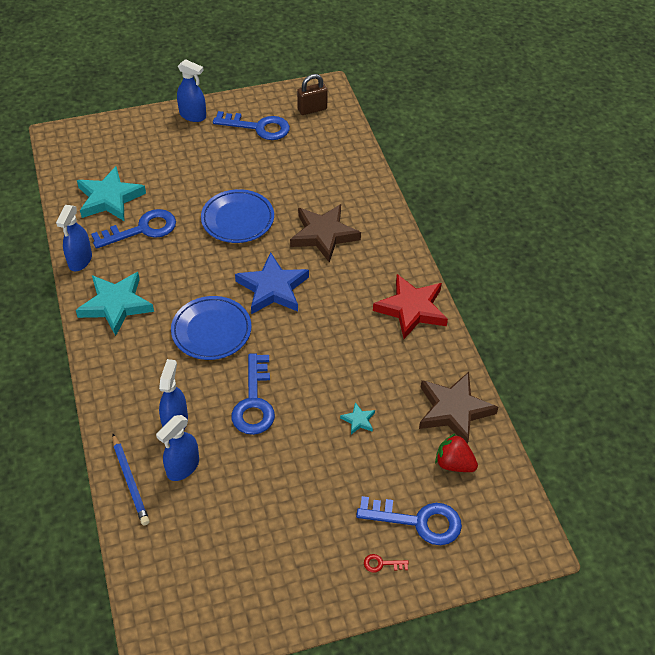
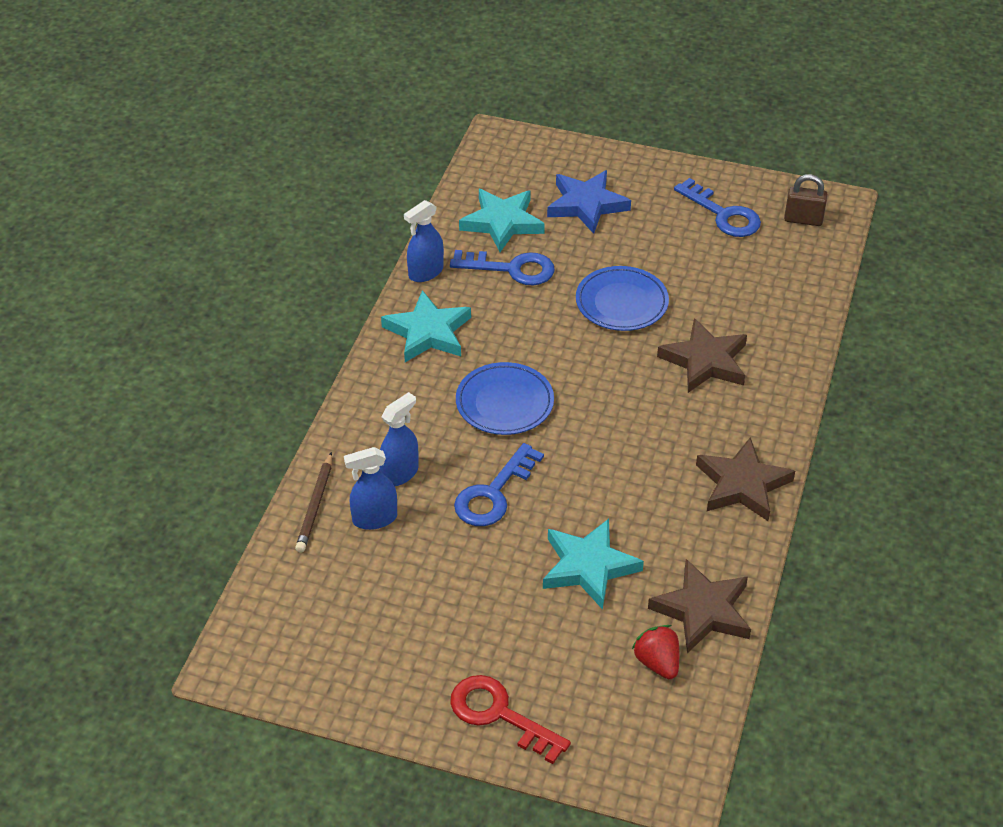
camera: 35 degrees right, 5 degrees down
blue pencil [112,434,150,525] -> brown pencil [295,452,332,553]
blue spray bottle [177,59,206,122] -> none
blue star [235,252,309,314] -> blue star moved to [547,170,631,234]
turquoise star [340,402,375,434] -> turquoise star [543,519,644,610], size x2.29
blue key [356,496,462,545] -> none
red key [364,554,409,573] -> red key [450,675,571,764], size x2.41
red star [373,274,448,339] -> brown star [696,438,795,521]

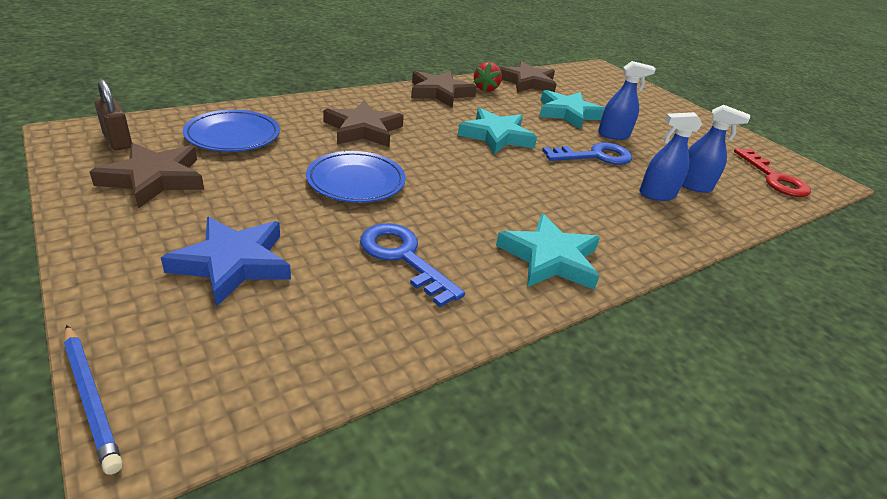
camera: 145 degrees left, 10 degrees down
brown pencil [295,452,332,553] -> none
blue spray bottle [404,200,444,282] -> blue spray bottle moved to [598,61,656,140]
red key [450,675,571,764] -> red key moved to [734,148,811,197]
blue plate [456,362,554,435] -> blue plate moved to [183,110,280,152]
turquoise star [459,189,545,252] -> turquoise star moved to [458,108,537,154]
red strawberry [632,625,679,679] -> red strawberry moved to [474,62,502,92]
blue key [674,178,761,237] -> brown star [89,143,204,209]
none -> blue pencil [64,325,123,475]

